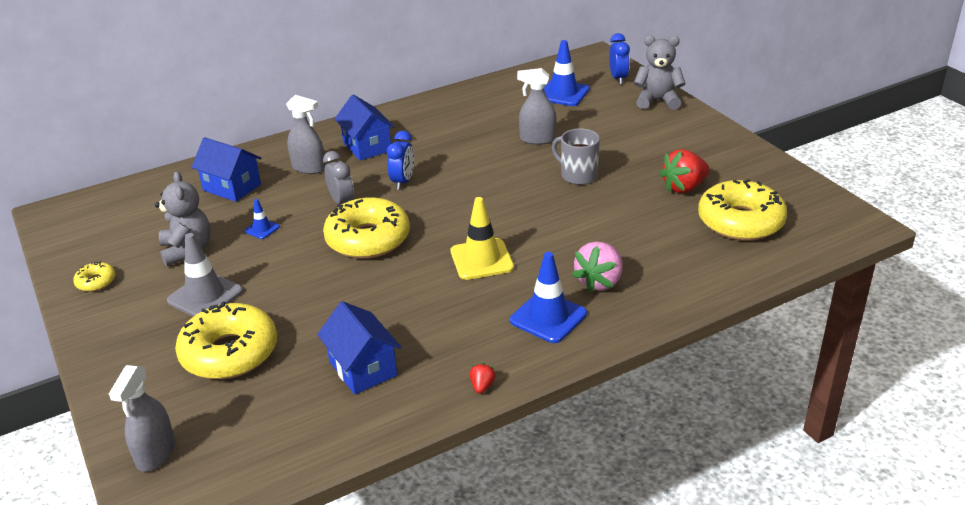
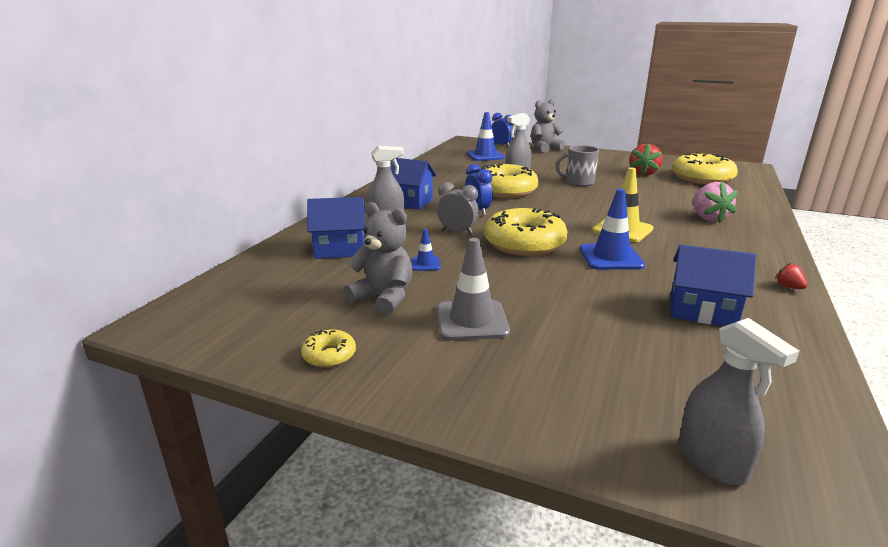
camera: 40 degrees left, 10 degrees down
yellow donut [175,301,277,379] -> yellow donut moved to [481,164,539,198]
blue traffic cone [510,252,587,343] -> blue traffic cone moved to [580,189,645,270]

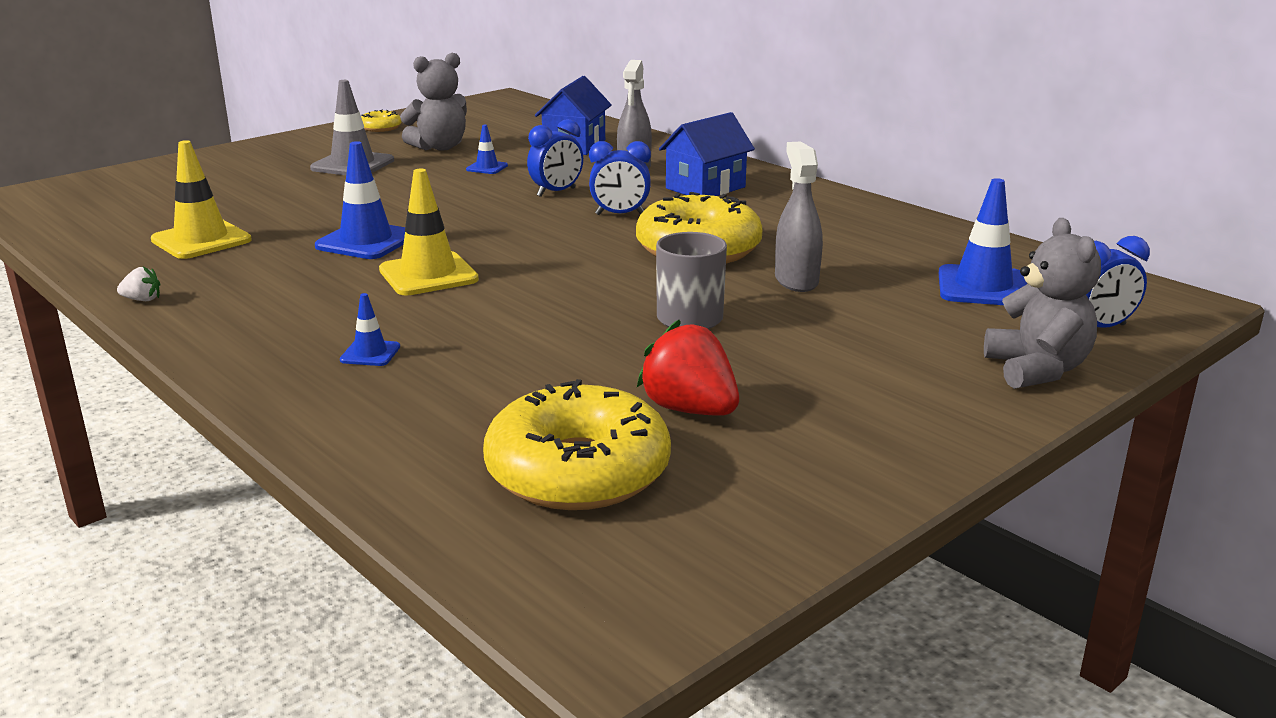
camera: 115 degrees right, 0 degrees up
grey clock [437,182,479,235] -> blue clock [527,119,583,197]
yellow donut [484,208,567,256] -> none
blue house [670,245,756,326] -> yellow traffic cone [151,140,252,259]
grey spray bottle [679,318,799,485] -> none
pink strawberry [693,182,738,223] -> blue traffic cone [340,293,400,366]
red strawberry [775,263,807,289] -> white strawberry [117,267,160,301]

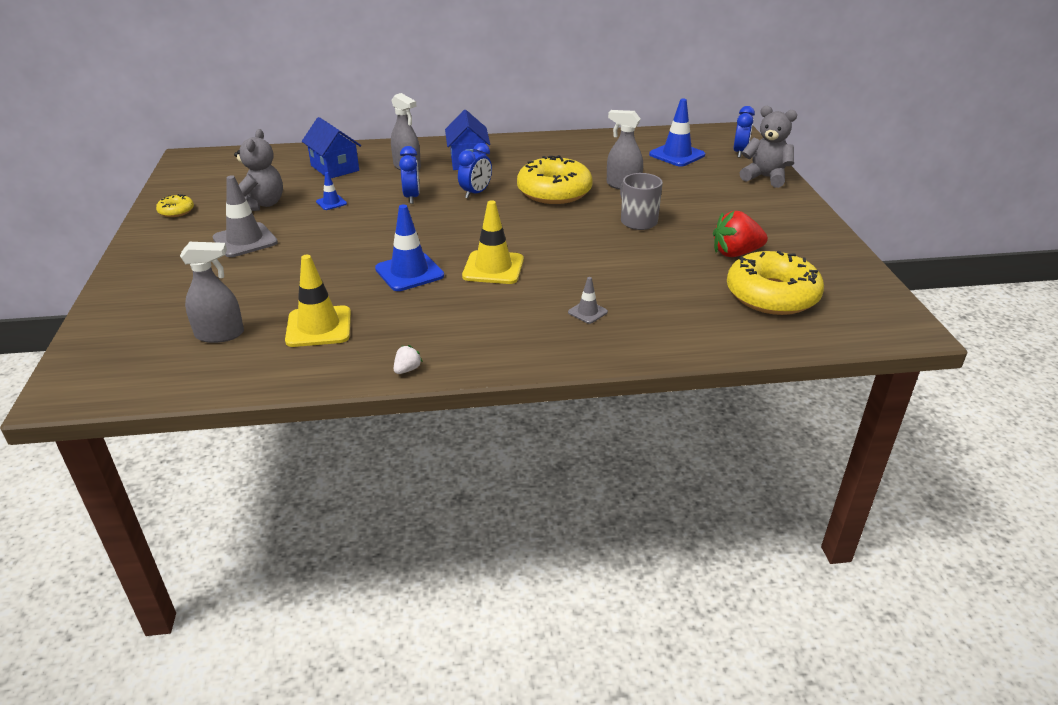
camera: 55 degrees left, 10 degrees up
blue traffic cone [340,293,400,366] -> grey traffic cone [568,277,608,324]
none -> grey spray bottle [180,242,244,343]

